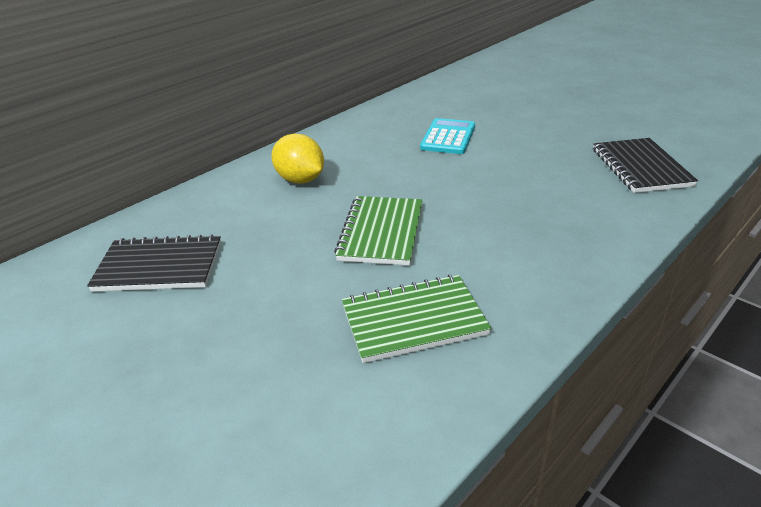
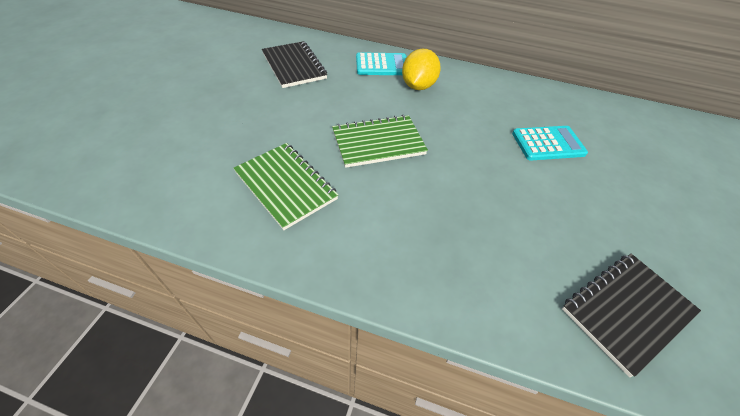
camera: 60 degrees right, 15 degrees up
none -> turquoise calculator [356,52,407,75]

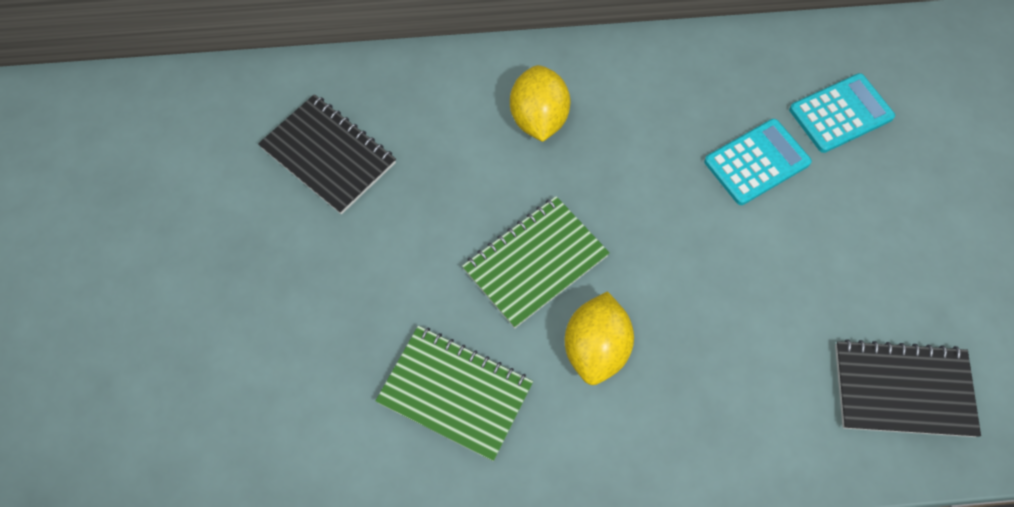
camera: 20 degrees left, 15 degrees up
turquoise calculator [356,52,407,75] -> turquoise calculator moved to [789,73,895,153]
black notebook [562,254,701,377] -> black notebook turned 60 degrees clockwise [835,339,981,437]
none -> yellow lemon [565,291,634,385]

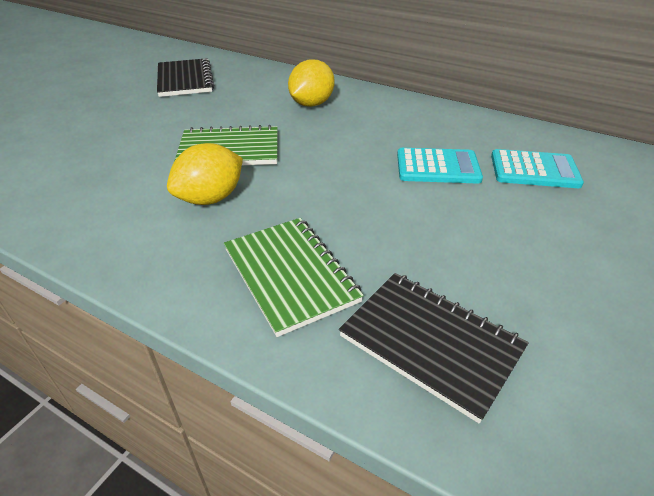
camera: 35 degrees right, 25 degrees down
green notebook [375,326,533,461] -> green notebook moved to [224,218,364,337]

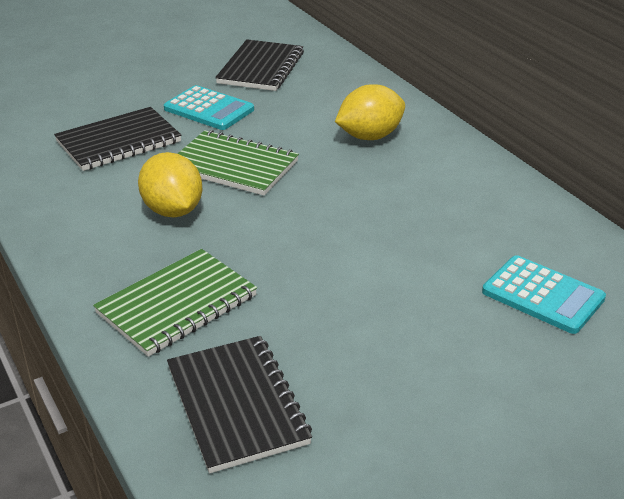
camera: 30 degrees right, 5 degrees down
yellow lemon [167,143,243,205] -> yellow lemon turned 75 degrees clockwise [138,152,202,218]
green notebook [224,218,364,337] -> green notebook turned 45 degrees clockwise [93,249,257,357]
turquoise calculator [397,148,483,184] -> turquoise calculator moved to [164,85,254,130]
none -> black notebook [54,107,181,171]

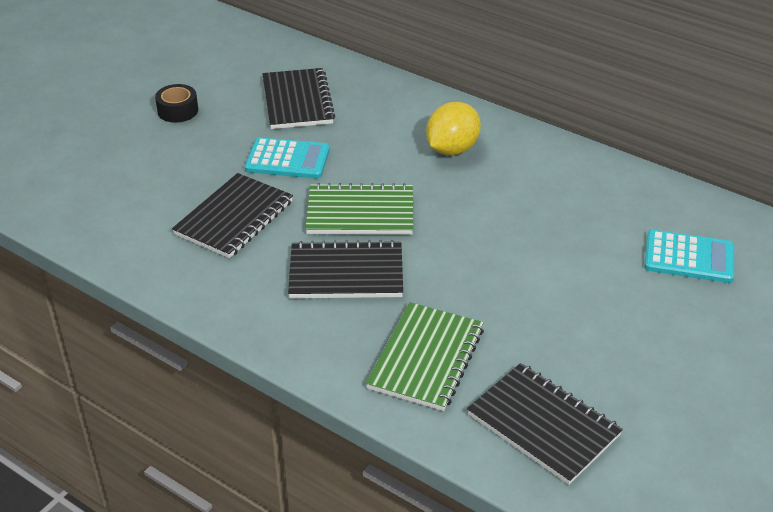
camera: 25 degrees left, 5 degrees up
yellow lemon [138,152,202,218] -> black notebook [288,240,403,298]
none -> black tape [155,84,198,123]

